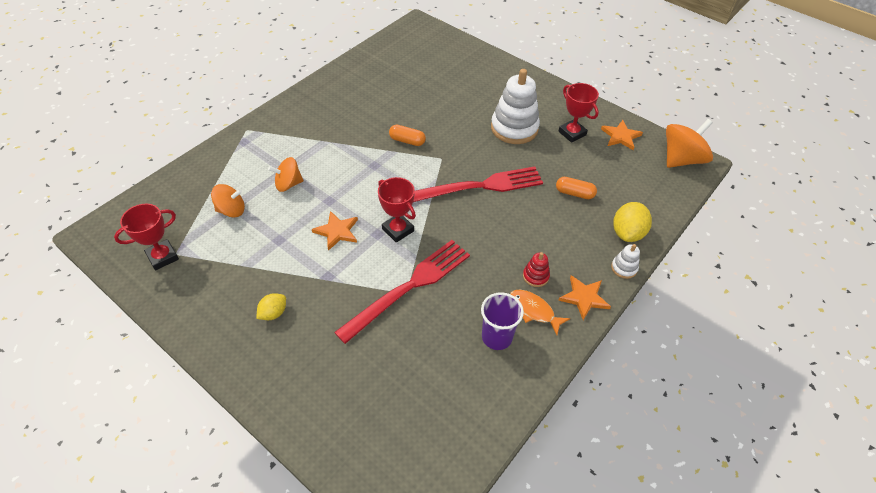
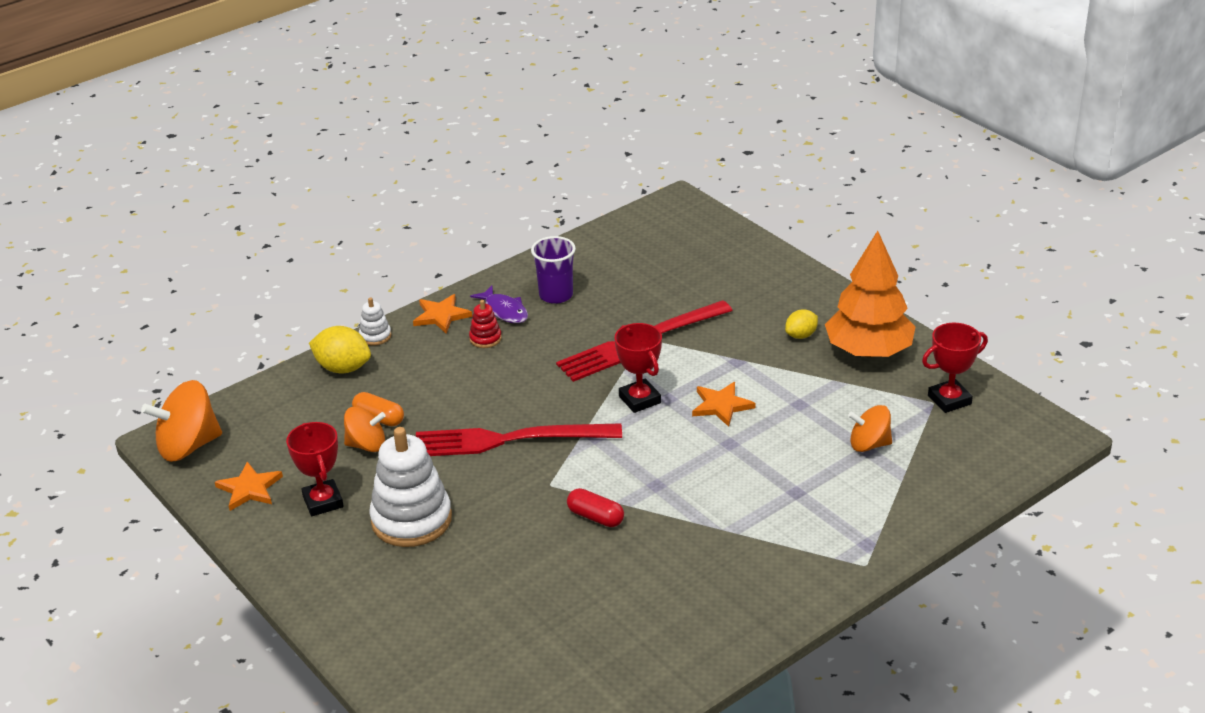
camera: 165 degrees left, 15 degrees down
orange spinning top [268,157,303,192] -> orange spinning top moved to [344,407,385,452]
orange capsule [389,125,426,146] -> red capsule [567,488,624,527]
orange fish [510,290,570,335] -> purple fish [470,286,528,323]
yellow lemon [613,202,652,242] -> yellow lemon turned 75 degrees clockwise [309,326,371,373]
none -> orange tree [825,231,916,357]

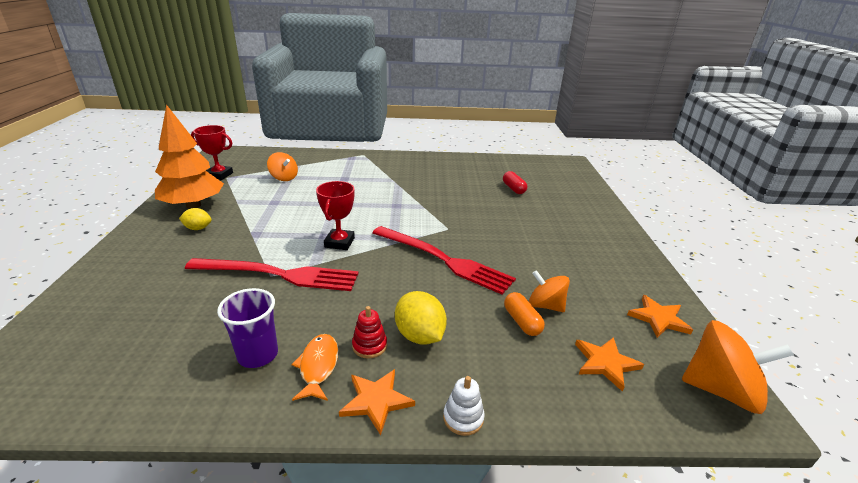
camera: 145 degrees left, 5 degrees down
red trophy [286,422,344,516] -> none
yellow lemon [309,326,371,373] -> yellow lemon moved to [395,291,447,345]
white stacking toy [369,427,452,547] -> none
purple fish [470,286,528,323] -> orange fish [291,334,338,401]
red capsule [567,488,624,527] -> red capsule moved to [503,171,527,194]
orange star [692,382,755,427] -> orange star moved to [575,337,644,392]

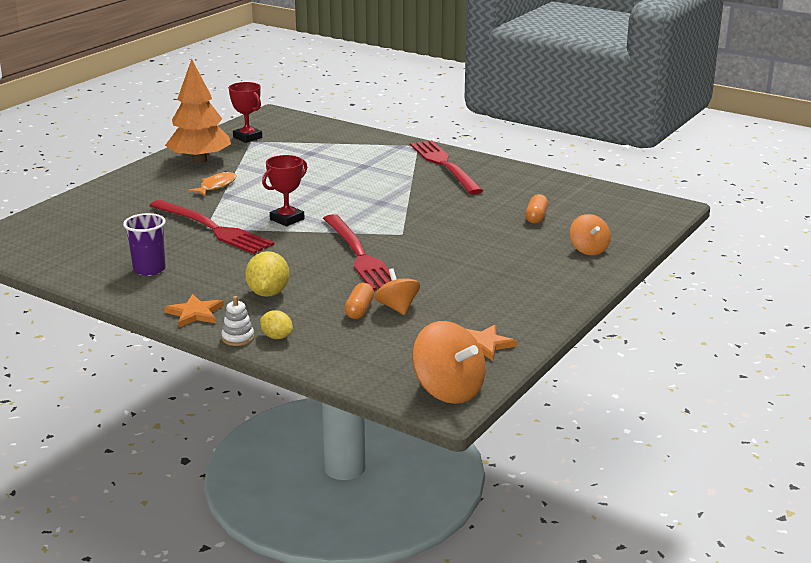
camera: 35 degrees right, 5 degrees down
yellow lemon [179,208,212,230] -> yellow lemon moved to [260,310,293,339]
orange spinning top [267,152,298,181] -> orange spinning top moved to [570,214,611,255]
orange fish [291,334,338,401] -> orange fish moved to [188,171,236,196]
red stacking toy [352,306,387,359] -> none
red capsule [503,171,527,194] -> orange capsule [525,194,548,224]
orange star [575,337,644,392] -> none
none -> red fork [410,140,483,195]

